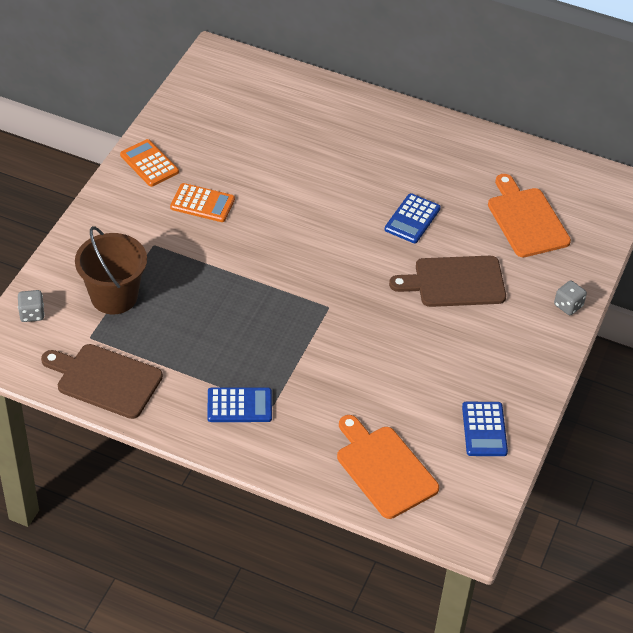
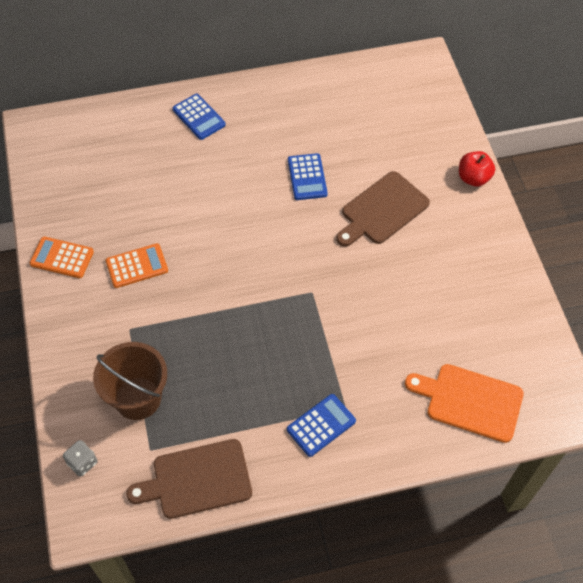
camera: 35 degrees left, 10 degrees up
blue calculator [462,402,508,456] -> blue calculator moved to [172,94,226,140]
orange cutting board [488,174,571,257] -> none
grey dice [554,280,587,315] -> red apple [459,151,495,187]

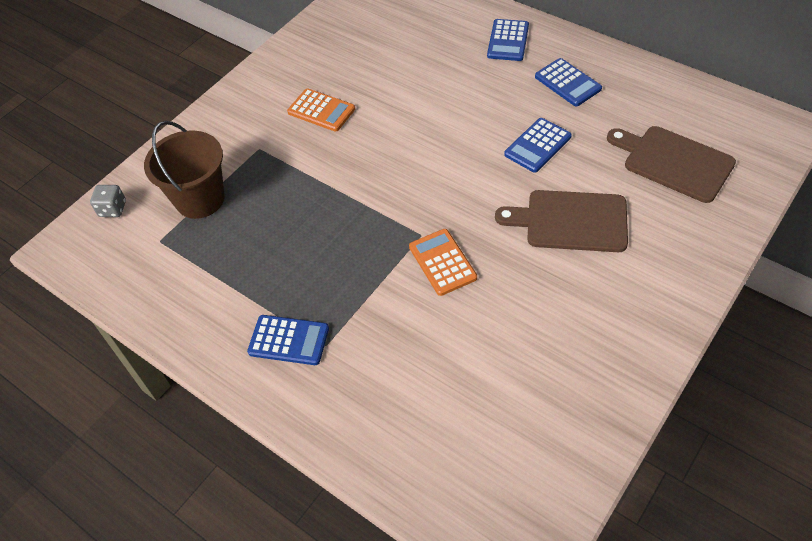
camera: 55 degrees right, 5 degrees down
orange calculator [30,237,94,278] -> orange calculator moved to [409,229,477,296]
brown cutting board [126,439,252,519] -> brown cutting board moved to [607,126,736,203]
orange cutting board [405,364,524,443] -> none
red apple [459,151,495,187] -> none
none -> blue calculator [535,58,602,106]

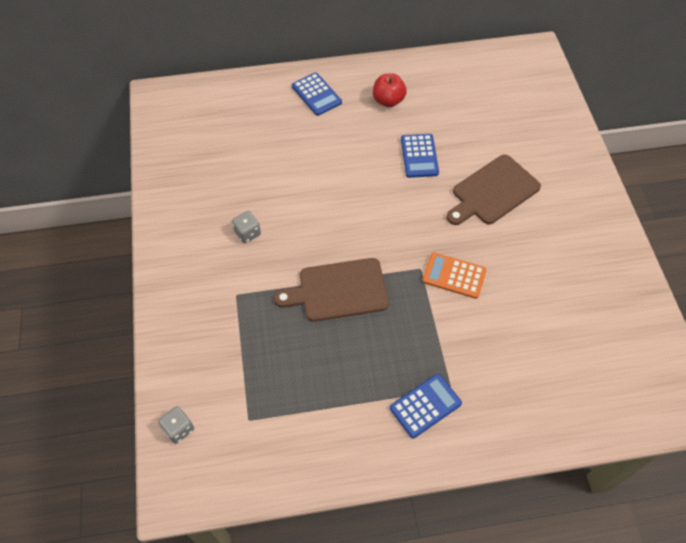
camera: 50 degrees left, 5 degrees up
brown bucket [144,121,225,219] -> none
orange calculator [287,88,355,132] -> grey dice [232,211,261,243]
blue calculator [535,58,602,106] -> red apple [373,73,407,107]
brown cutting board [607,126,736,203] -> brown cutting board moved to [274,258,389,322]

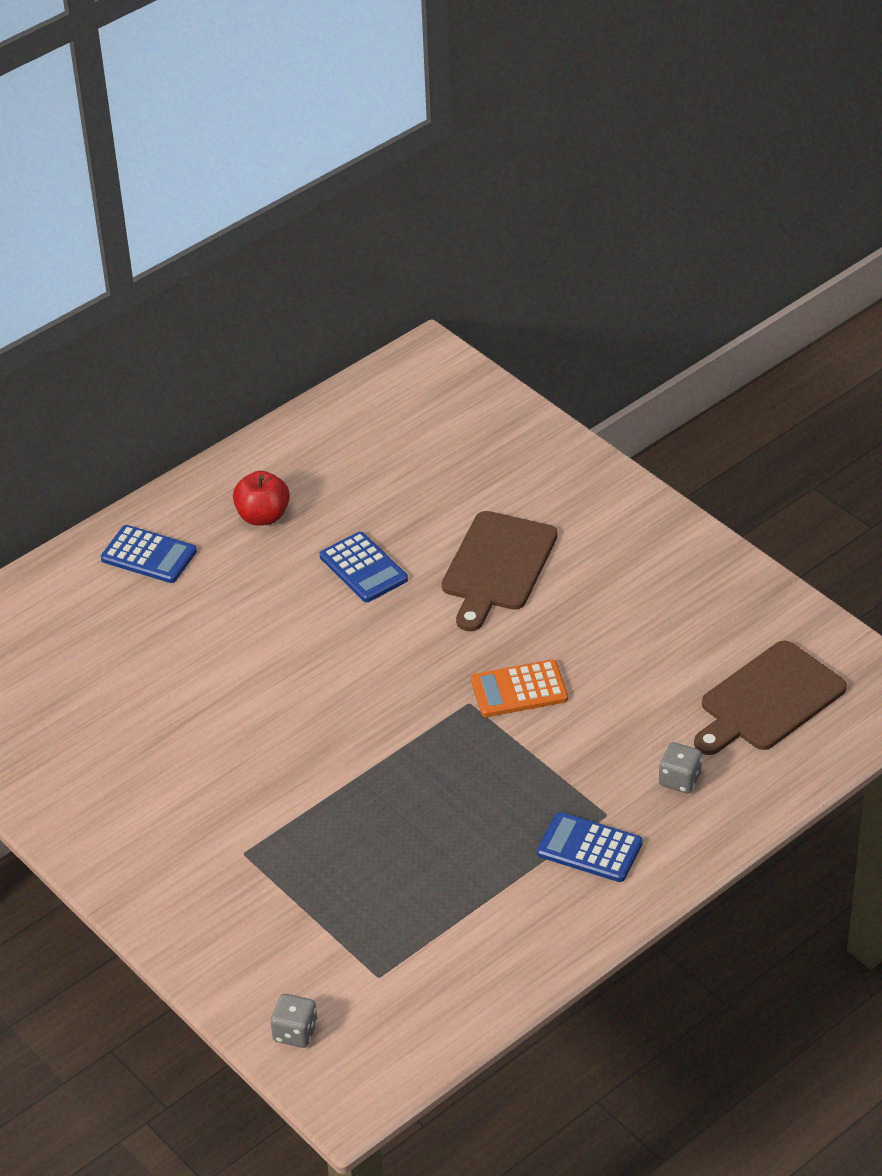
camera: 30 degrees left, 15 degrees down
grey dice [232,211,261,243] -> grey dice moved to [659,742,702,793]
brown cutting board [274,258,389,322] -> brown cutting board moved to [694,641,847,755]
blue calculator [390,374,462,438] -> blue calculator turned 90 degrees counterclockwise [537,812,643,882]

